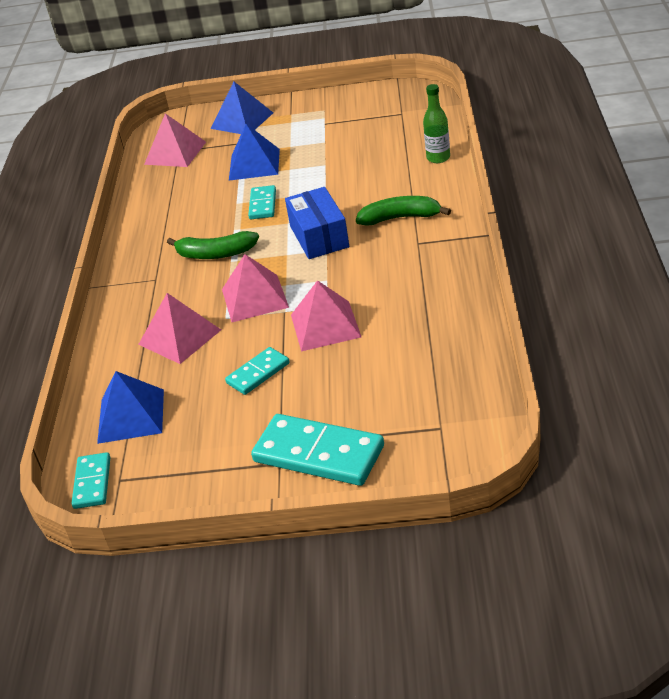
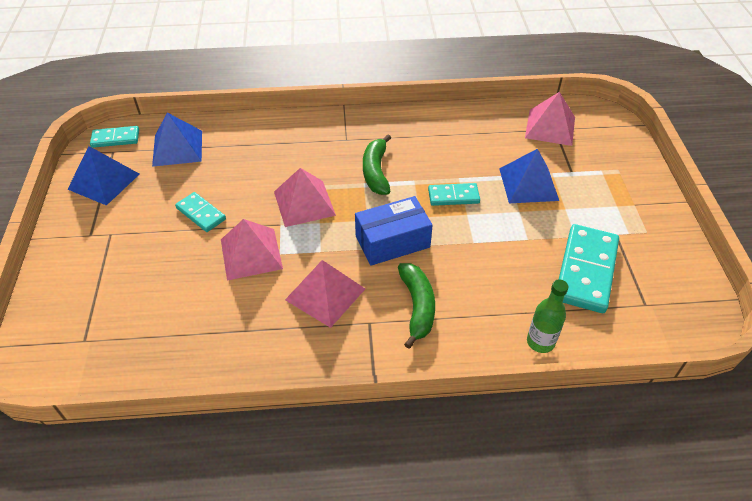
camera: 80 degrees right, 10 degrees up
pink pyramid [138,293,221,364] -> pink pyramid moved to [285,260,365,328]
blue pyramid [210,82,273,134] -> blue pyramid moved to [67,146,139,206]
turquoise domino [251,414,384,486] -> turquoise domino moved to [559,224,619,313]

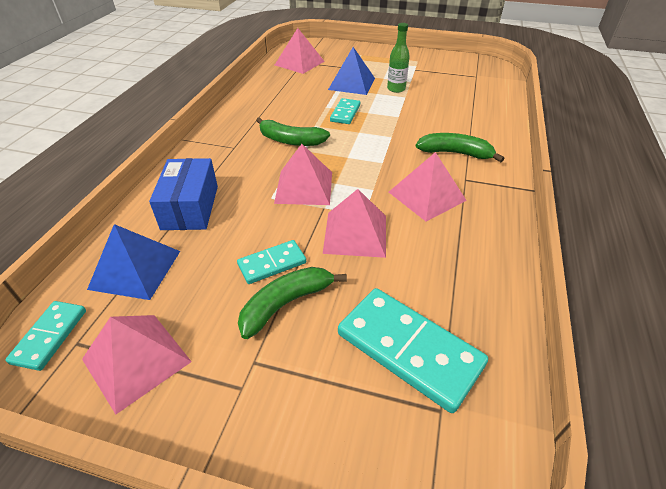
camera: 70 degrees left, 5 degrees down
blue pyramid [67,146,139,206] -> pink pyramid [82,315,192,415]
blue box [355,196,433,266] -> blue box moved to [149,158,218,230]
green bottle [527,279,568,353] -> green bottle moved to [387,23,410,93]
turquoise domino [559,224,619,313] -> turquoise domino moved to [338,288,488,413]
none -> green banana [238,267,347,339]

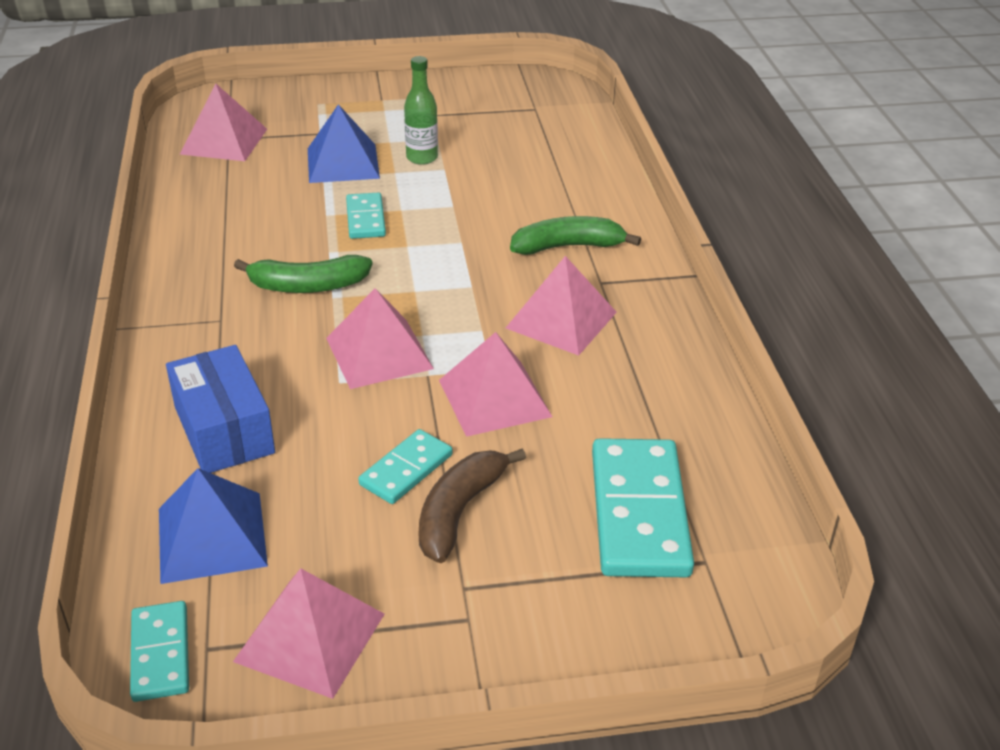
camera: 25 degrees left, 5 degrees down
green banana [238,267,347,339] -> brown banana [419,449,526,563]
turquoise domino [338,288,488,413] -> turquoise domino turned 75 degrees clockwise [592,438,694,577]

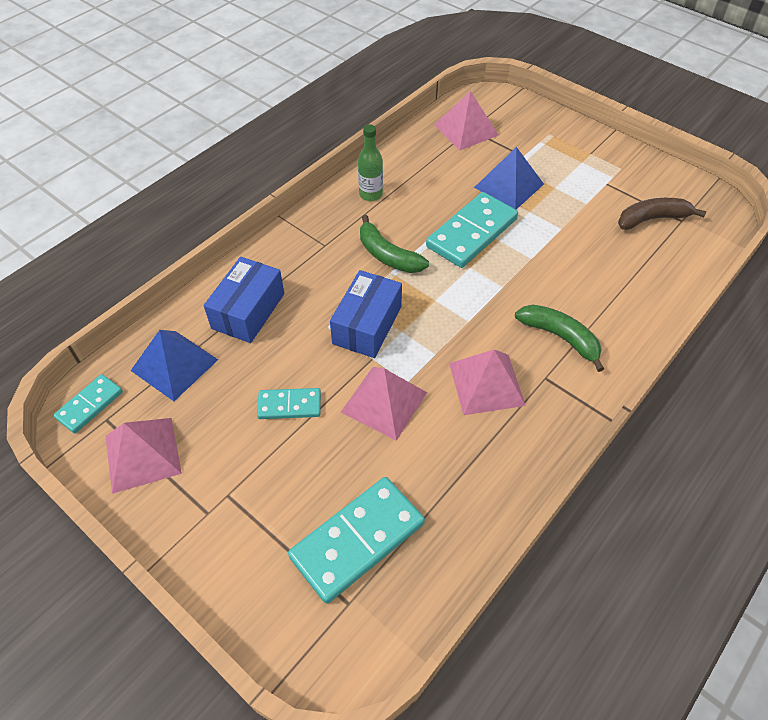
camera: 50 degrees right, 15 degrees up
pink pyramid [326,288,434,389] -> blue box [330,270,402,358]
turquoise domino [346,192,386,239] -> turquoise domino [426,192,518,268], size x1.81
green bottle [404,56,438,165] -> green bottle moved to [358,125,383,201]
brown banana [419,449,526,563] -> brown banana moved to [618,198,706,230]

